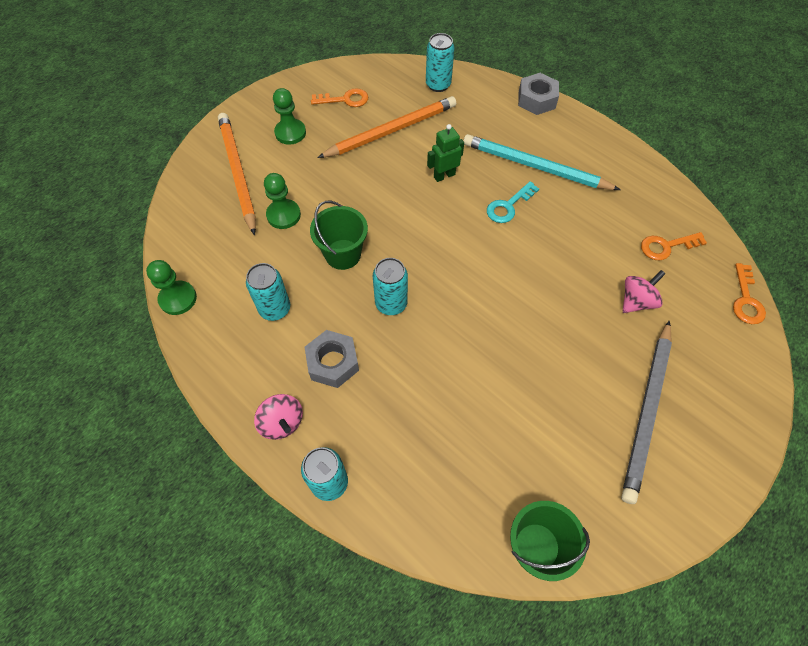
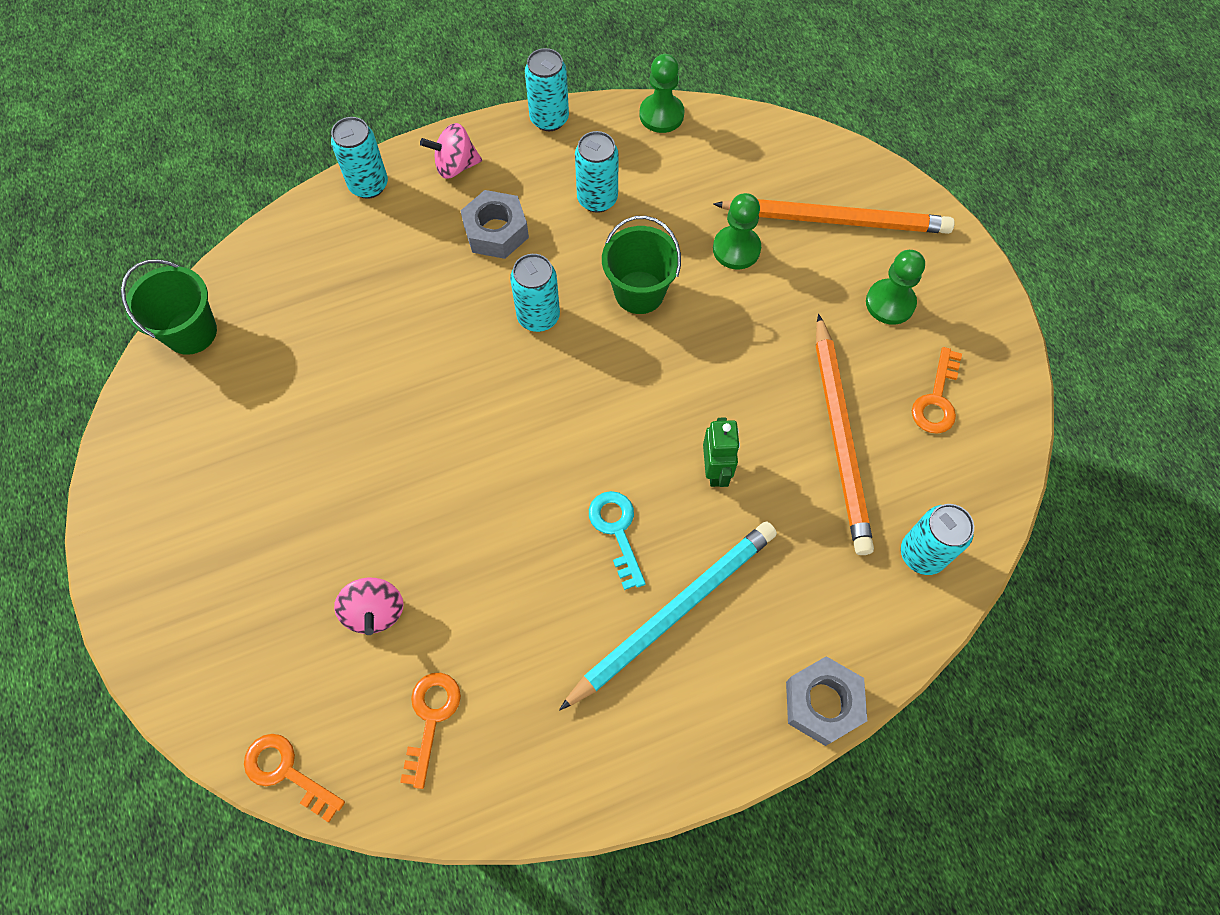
camera: 115 degrees right, 5 degrees up
grey pencil [621,321,672,504] -> none
none -> turquoise can [525,48,569,131]

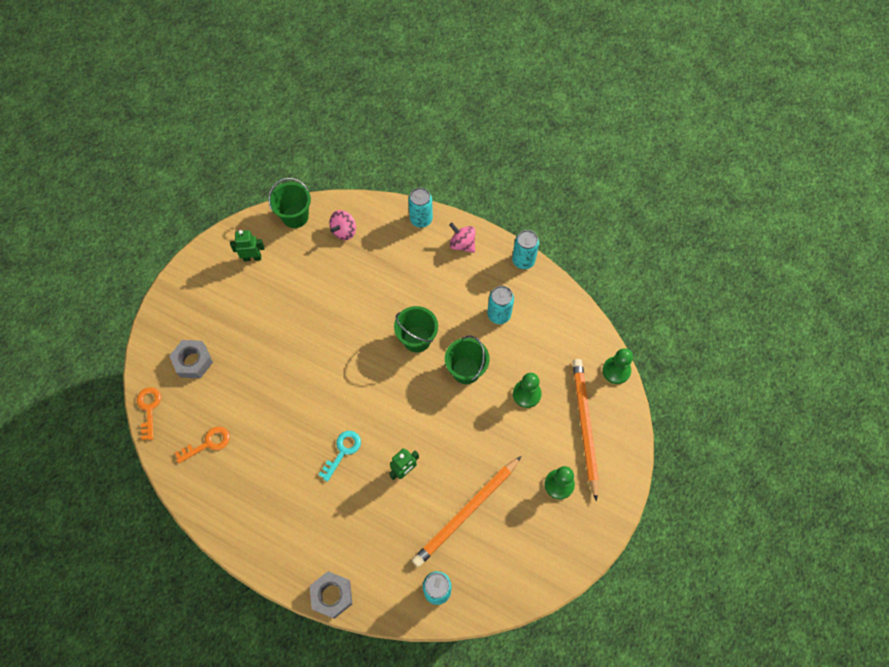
camera: 50 degrees right, 0 degrees up
pink spinning top [334,578,404,635] -> pink spinning top moved to [329,210,356,240]
grey nut [460,190,529,259] -> grey nut moved to [169,340,213,378]
turquoise can [510,254,560,332] -> green bucket [394,306,438,353]
turquoise pencil [559,521,777,710] -> none
green pawn [639,54,684,133] -> green pawn moved to [602,348,633,384]
orange pencil [713,199,955,234] -> orange pencil turned 150 degrees counterclockwise [573,359,599,502]
orange key [912,347,962,434] -> none
none -> green robot [230,230,264,262]

